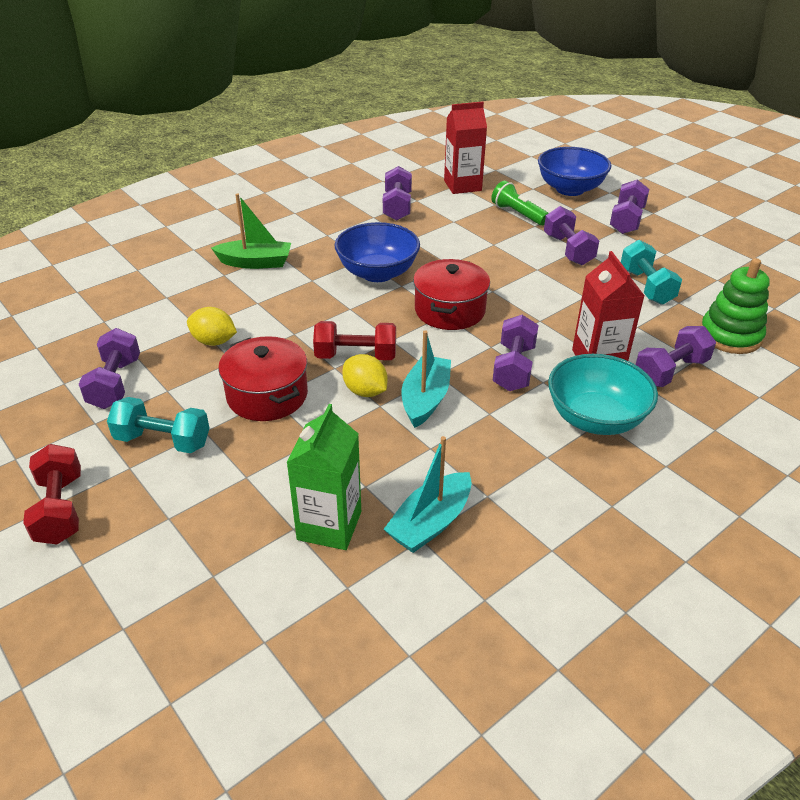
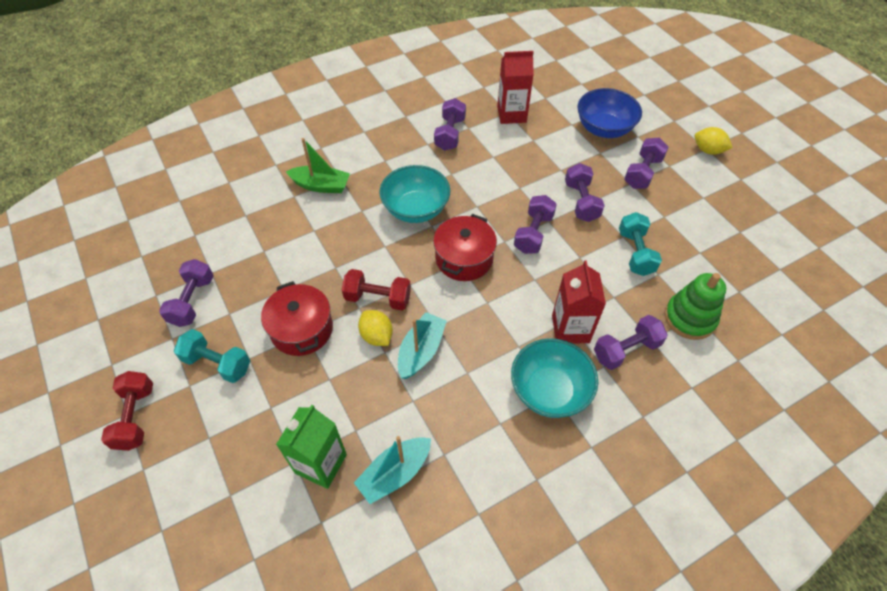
camera: 10 degrees right, 15 degrees up
yellow lemon [187,307,237,346] -> yellow lemon moved to [695,127,733,155]
blue bowl [334,222,420,282] -> turquoise bowl [379,165,450,223]
green flashlight [491,181,548,225] -> none
purple dumbbell [492,315,539,391] -> purple dumbbell moved to [514,195,557,254]

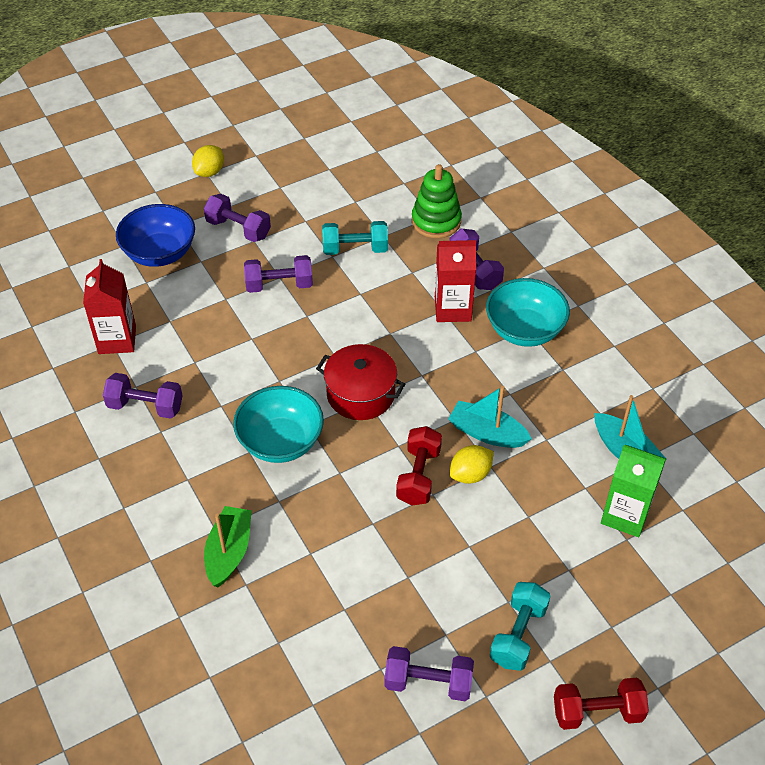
camera: 90 degrees left, 5 degrees down
red pot [261,281,333,356] -> none
purple dumbbell [514,195,557,254] -> none

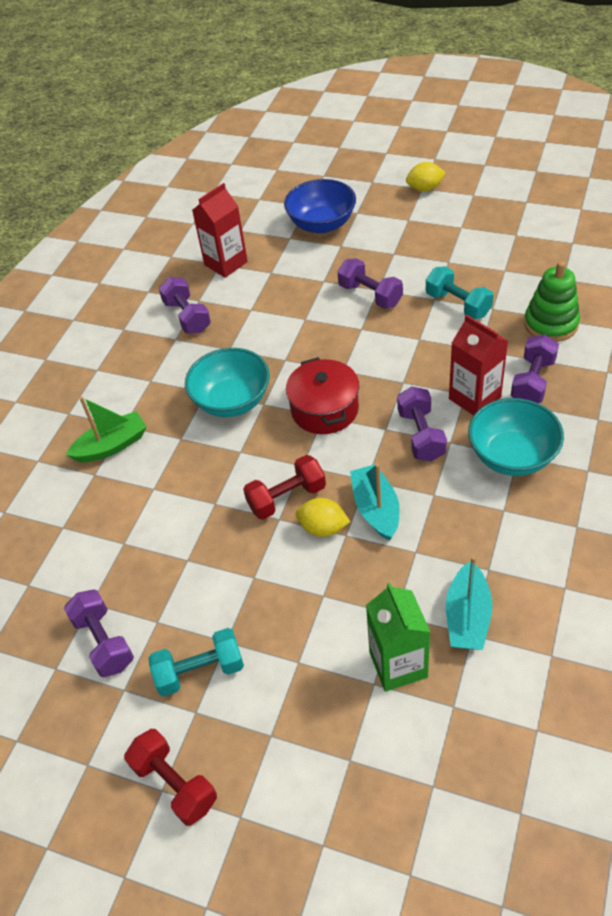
camera: 55 degrees right, 0 degrees up
purple dumbbell [204,194,271,242] -> purple dumbbell moved to [397,387,447,461]

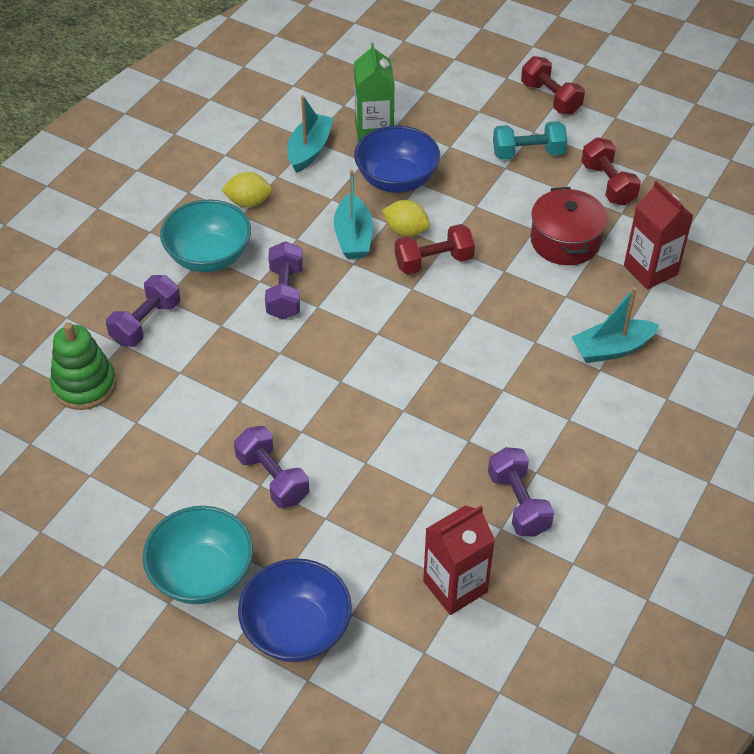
camera: 175 degrees left, 0 degrees up
purple dumbbell [64,589,134,677] -> red dumbbell [581,137,641,205]
green boat [66,397,147,462] -> turquoise boat [571,287,659,363]
turquoise bowl [185,348,270,417] -> turquoise bowl moved to [143,506,253,604]
red pot [286,357,359,434] -> red pot moved to [530,187,608,265]
yellow lemon [406,162,446,192] -> yellow lemon moved to [221,172,272,207]
turquoise dumbbell [426,266,493,319] -> none
red carton [449,314,508,416] -> red carton moved to [624,181,693,289]
none -> blue bowl [354,126,440,193]

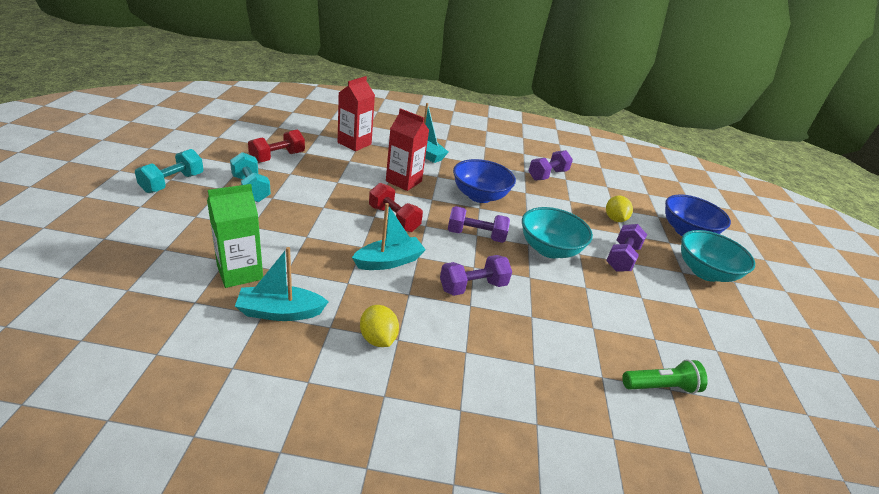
camera: 120 degrees left, 15 degrees down
green stacking toy [50,322,116,410] -> green flashlight [622,359,707,394]
purple dumbbell [106,275,180,347] -> purple dumbbell moved to [448,206,510,243]
turquoise bowl [160,200,251,272] -> turquoise bowl moved to [522,207,593,258]
blue bowl [354,126,440,193] -> blue bowl moved to [453,159,516,203]
yellow lemon [382,200,430,237] -> yellow lemon moved to [606,196,633,222]
red carton [423,505,495,615] -> red carton moved to [386,108,429,191]
red dumbbell [521,56,585,115] -> turquoise dumbbell [135,149,204,193]
red pot [530,187,608,265] -> none

